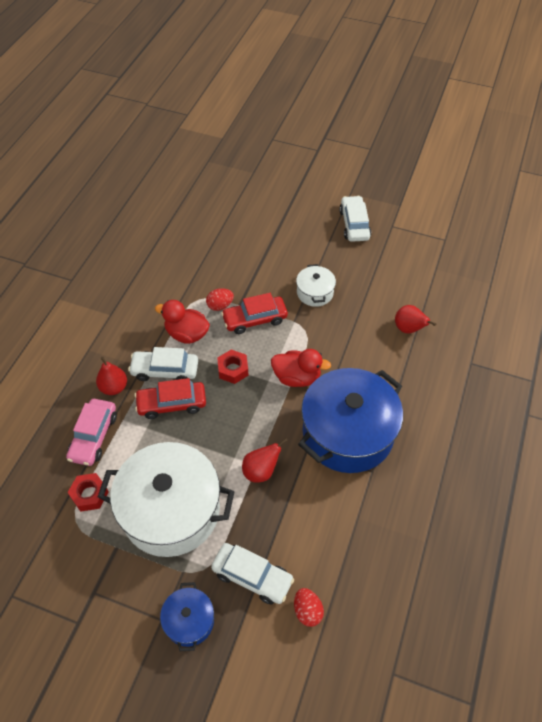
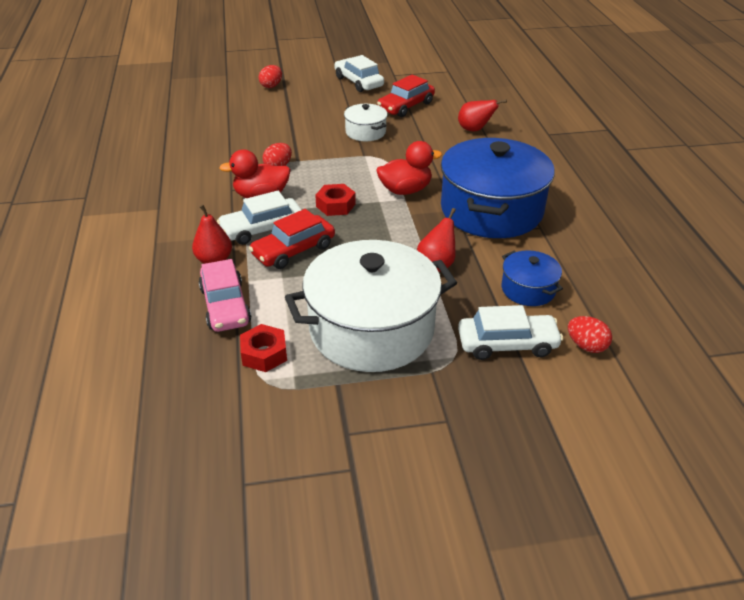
camera: 30 degrees left, 15 degrees down
blue pot [160,582,214,651] -> blue pot moved to [502,250,563,306]
red car [221,293,288,334] -> red car moved to [377,75,435,117]
none -> red egg [259,65,282,88]

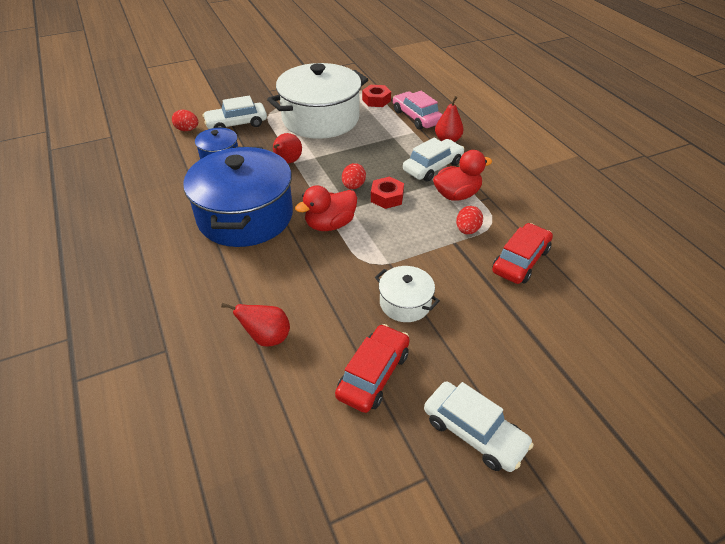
camera: 165 degrees right, 5 degrees up
red car [249,209,335,269] -> red car moved to [492,223,553,284]
red egg [259,65,282,88] -> red egg moved to [342,163,366,189]

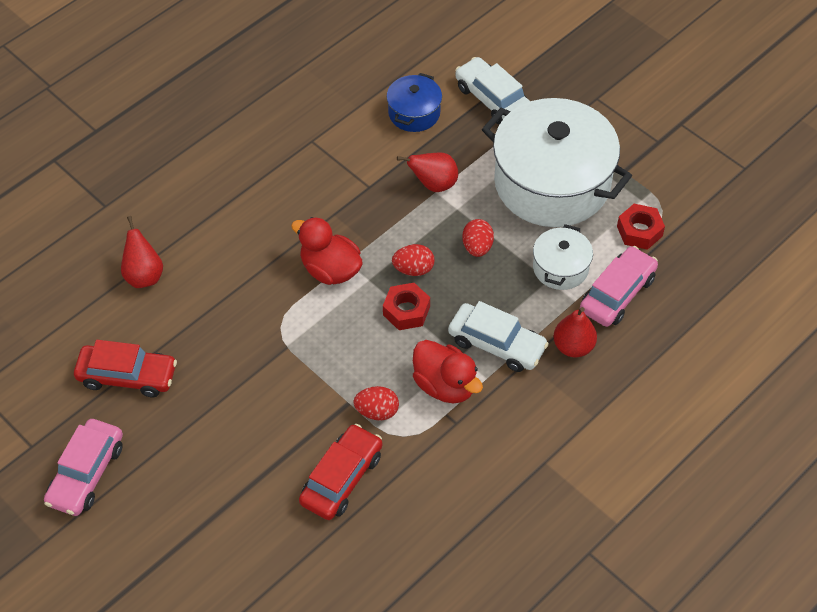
camera: 70 degrees right, 10 degrees up
red egg [172,110,198,131] -> red egg moved to [462,219,494,257]
blue pot [183,147,293,247] -> none
white pot [375,266,440,322] -> white pot moved to [533,224,593,290]
white car [424,382,534,472] -> pink car [44,419,123,516]
red car [492,223,553,284] -> red car turned 75 degrees counterclockwise [299,424,382,520]

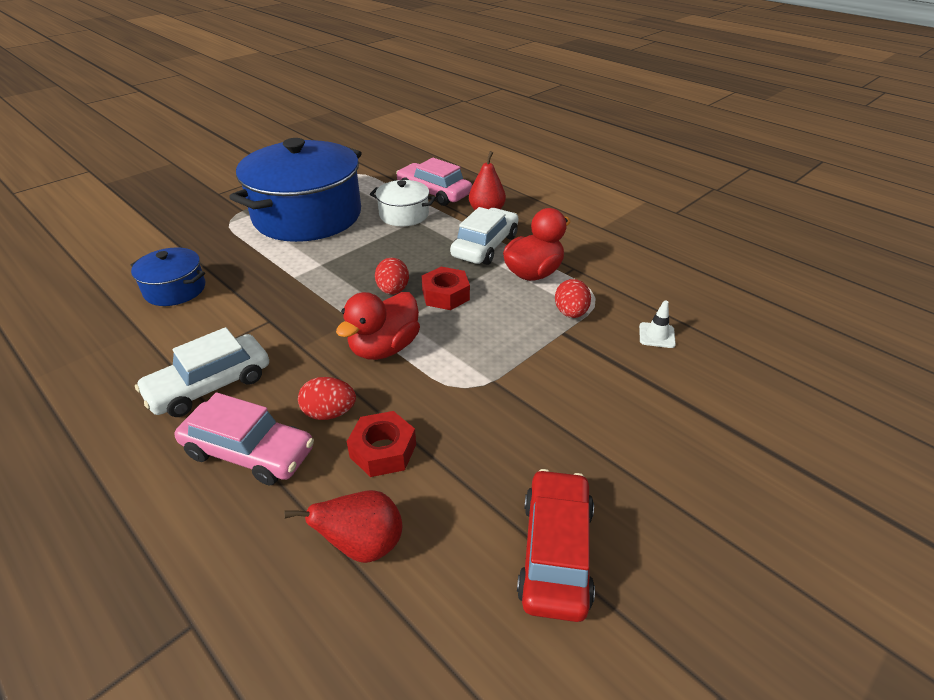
camera: 90 degrees left, 15 degrees down
pink car [44,419,123,516] -> pink car moved to [174,392,314,486]
red car [299,424,382,520] -> white traffic cone [639,300,676,348]
red pear [397,152,458,192] -> none
white car [455,57,530,125] -> white car moved to [135,327,269,417]
red egg [462,219,494,257] -> red egg moved to [298,377,356,420]
white pot [482,98,632,227] -> blue pot [229,138,362,242]
red nut [617,204,665,250] -> red nut moved to [347,411,416,477]

